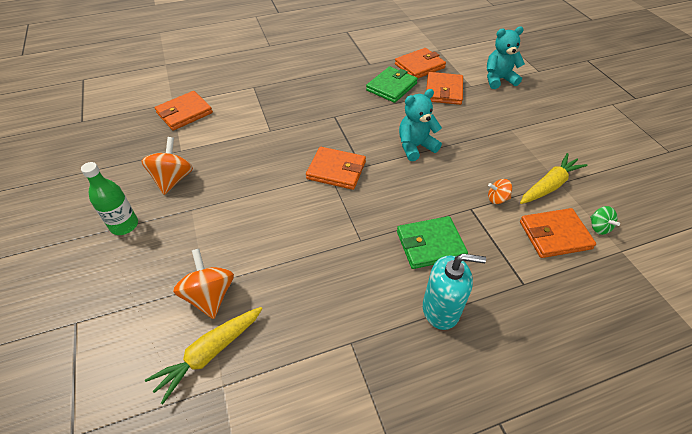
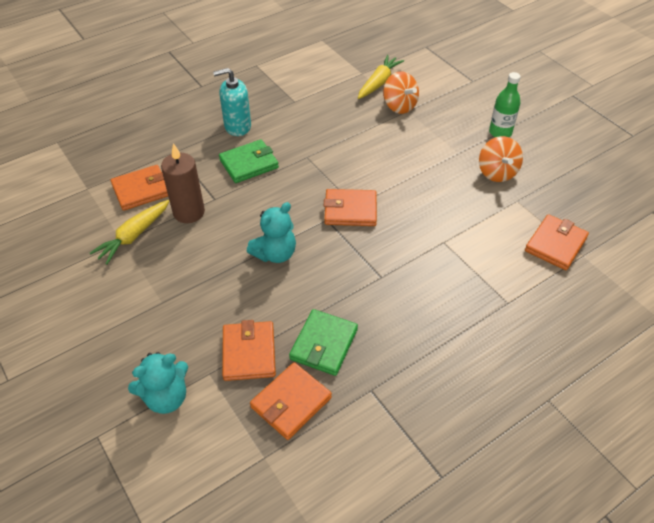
camera: 165 degrees right, 0 degrees up
orange spinning top [488,179,512,204] -> brown candle [161,143,205,223]
green spinning top [590,206,620,235] -> none

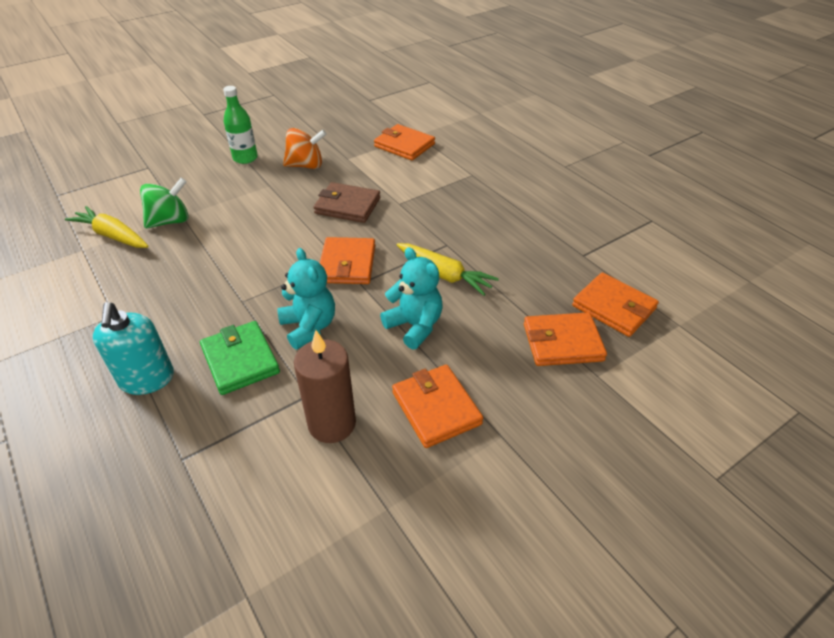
camera: 90 degrees left, 5 degrees down
yellow carrot [90,200,169,265] -> yellow carrot moved to [397,243,499,296]
orange wallet [110,165,168,211] -> orange wallet moved to [392,364,483,448]
turquoise teddy bear [128,352,188,414] -> turquoise teddy bear moved to [277,248,335,350]
green wallet [289,309,358,376] -> none
orange spinning top [383,71,419,114] -> green spinning top [140,178,189,228]
none -> brown wallet [313,182,380,223]

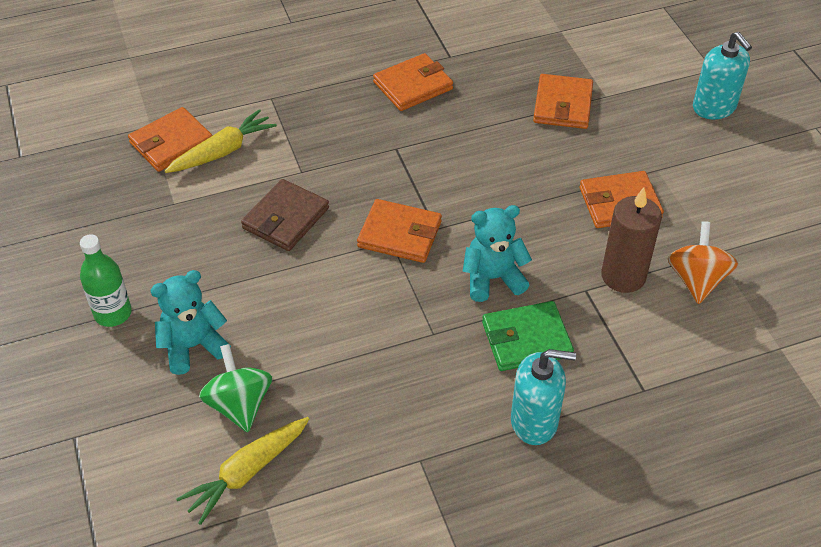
camera: 75 degrees left, 5 degrees up
orange spinning top [283,128,326,169] -> orange spinning top moved to [668,221,738,304]
turquoise teddy bear [380,248,443,349] -> turquoise teddy bear moved to [150,270,231,375]
yellow carrot [397,243,499,296] -> yellow carrot moved to [165,109,277,173]
orange wallet [572,272,659,337] -> orange wallet moved to [373,53,453,111]
none -> turquoise soap dispenser [693,32,752,119]

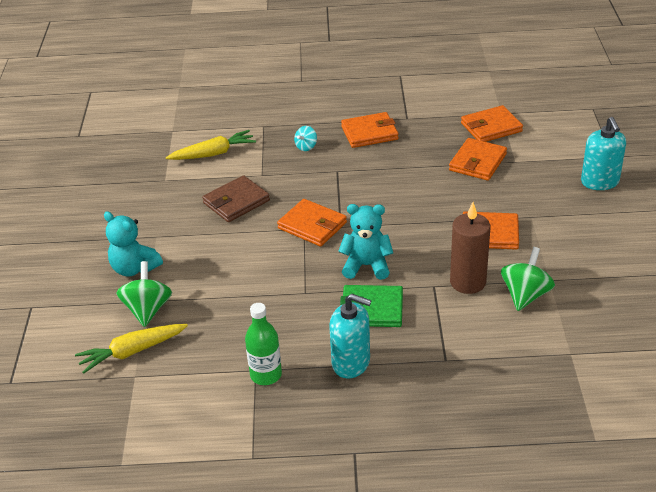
camera: 20 degrees right, 10 degrees down
green bottle [80,234,132,327] -> green bottle moved to [245,303,282,385]
orange wallet [128,107,213,172] -> orange wallet moved to [461,105,523,142]
turquoise teddy bear [150,270,231,375] -> turquoise teddy bear turned 135 degrees counterclockwise [104,211,163,277]
orange spinning top [668,221,738,304] -> green spinning top [501,247,555,311]
none -> turquoise spinning top [294,126,317,151]

